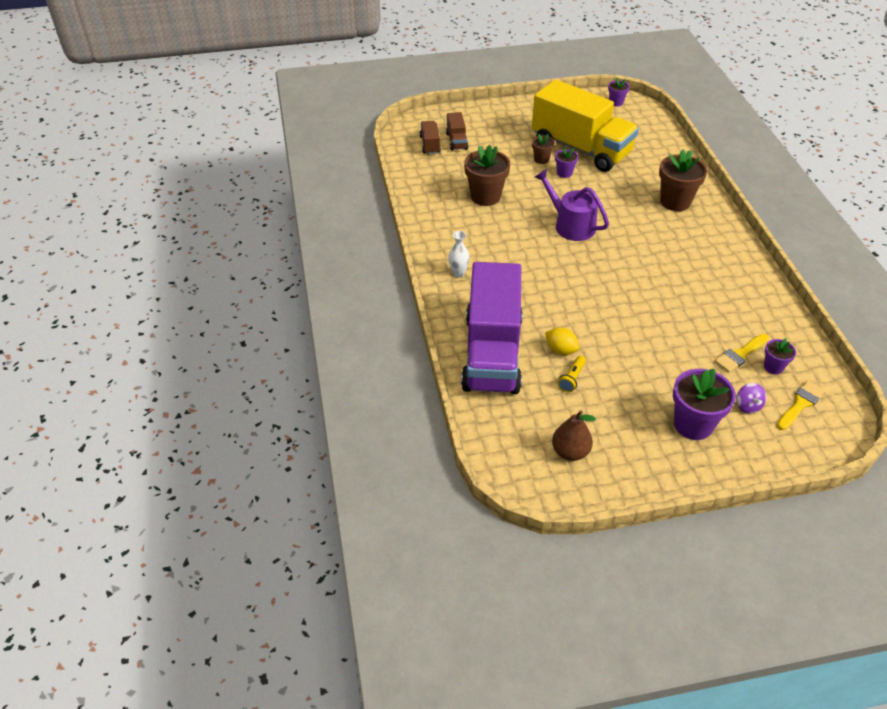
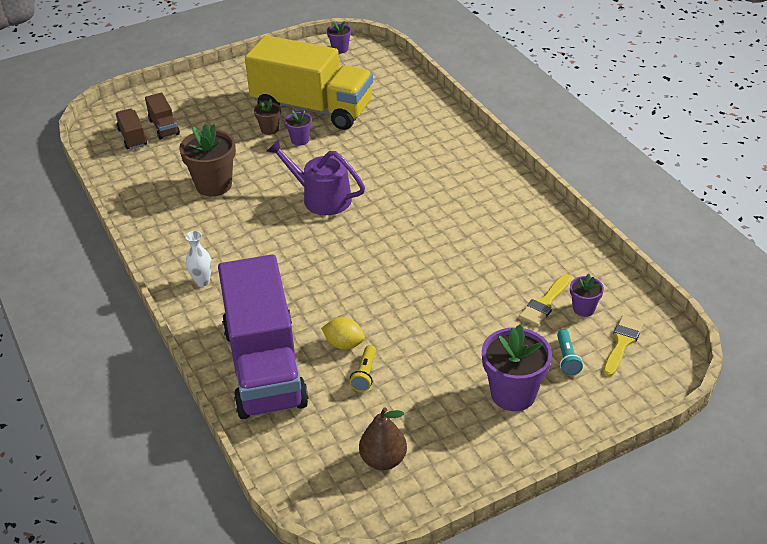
camera: 15 degrees left, 5 degrees down
brown flower pot [659,149,707,211] -> none
purple spinning top [736,383,766,414] -> turquoise flashlight [557,329,583,375]

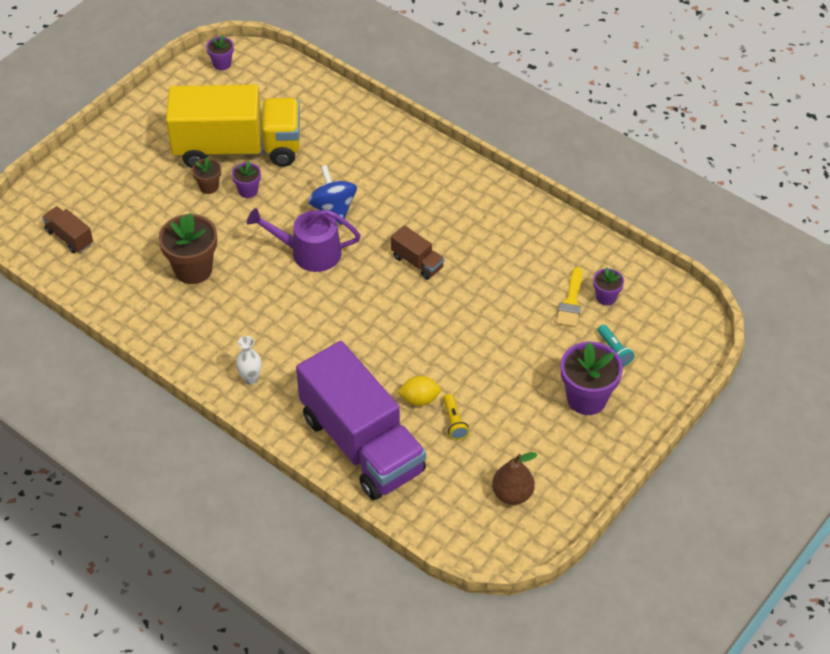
camera: 25 degrees left, 10 degrees up
brown truck [145,93,180,140] -> brown truck moved to [391,225,444,280]
yellow brush [603,315,644,377] -> none
none -> blue spinning top [308,165,357,225]

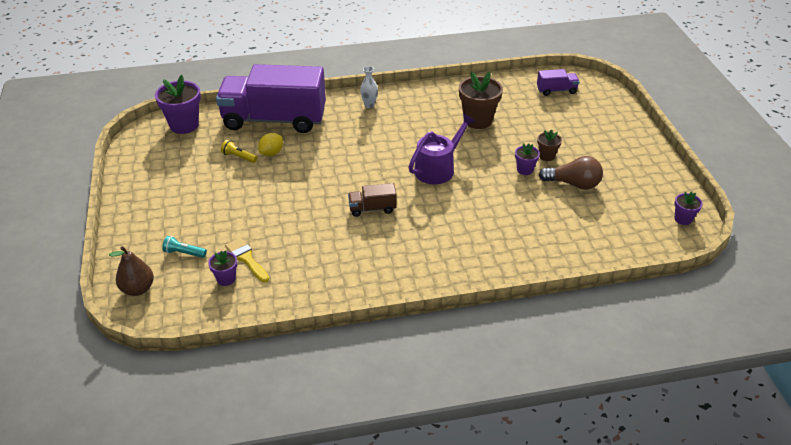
camera: 130 degrees right, 10 degrees down
brown truck [42,206,93,254] -> purple truck [537,69,580,96]
yellow truck [166,84,300,168] -> brown light bulb [539,156,603,190]
blue spinning top [308,165,357,225] -> none
brown pear [492,452,538,505] -> brown pear moved to [109,246,154,296]
purple flower pot [561,342,623,415] -> purple flower pot moved to [155,75,201,134]

